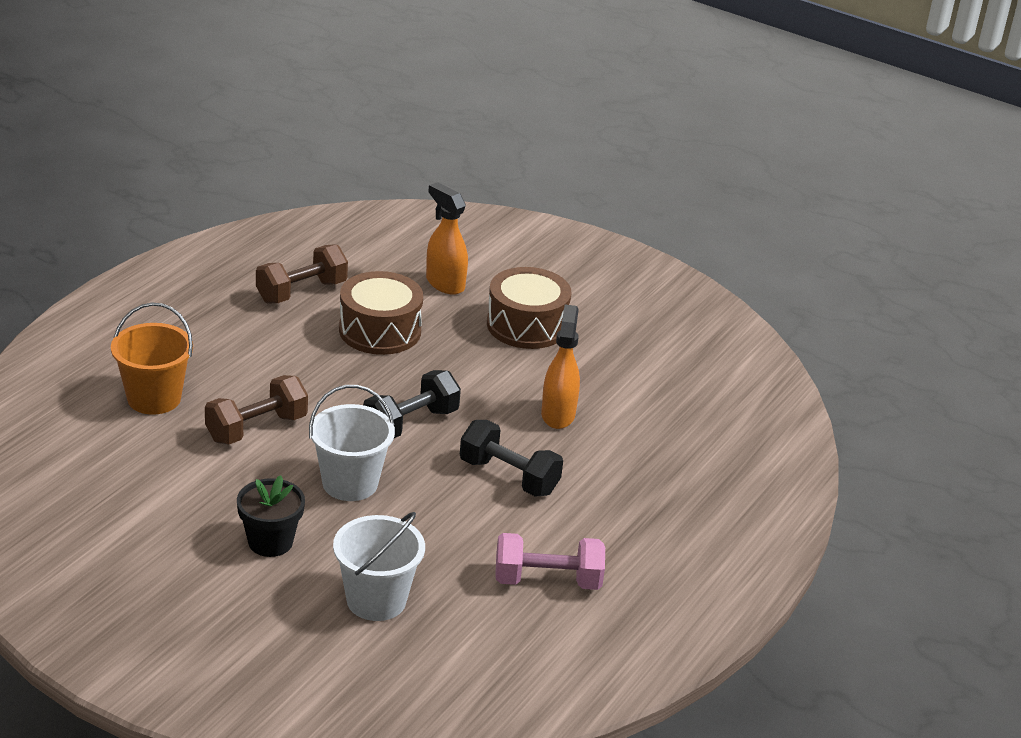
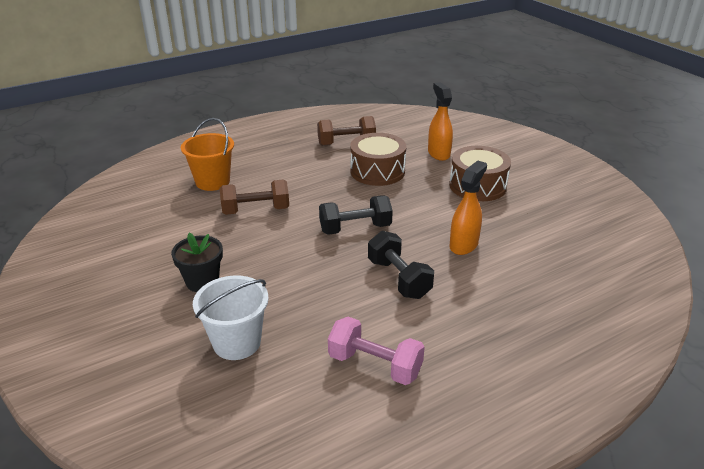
camera: 30 degrees right, 0 degrees up
white bucket [309,385,395,501] -> none

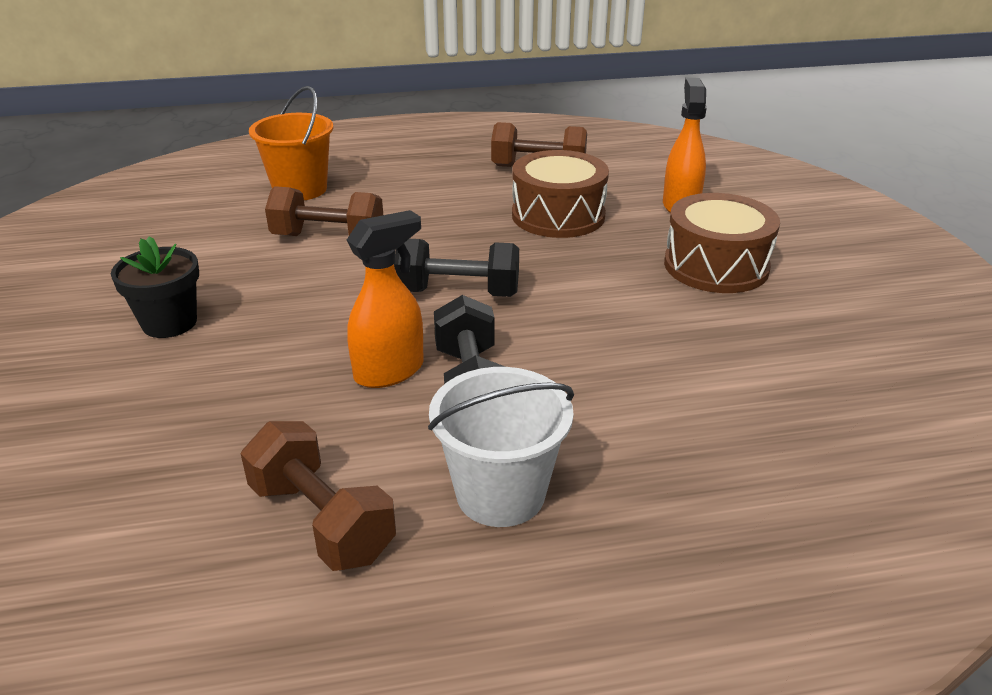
camera: 20 degrees right, 0 degrees up
white bucket [193,275,269,360] -> white bucket moved to [428,367,574,527]
pink dumbbell [328,317,425,385] -> brown dumbbell [241,421,396,571]
orange spray bottle [449,161,487,255] -> orange spray bottle moved to [347,210,424,388]

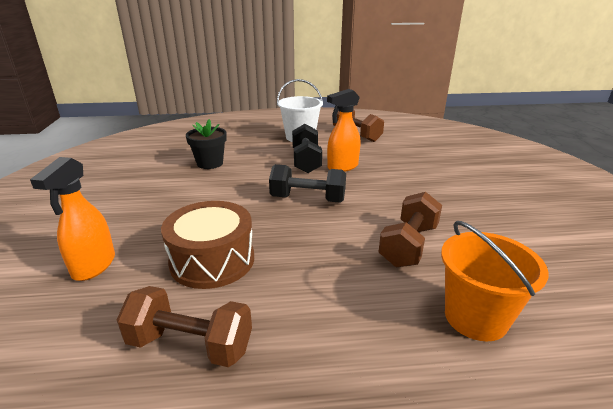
camera: 175 degrees left, 5 degrees down
black flower pot [111,236,199,338] -> black flower pot moved to [186,119,227,169]
brown dumbbell [265,186,383,236] -> brown dumbbell turned 75 degrees counterclockwise [379,192,442,267]
brown drum [664,193,780,293] -> none

